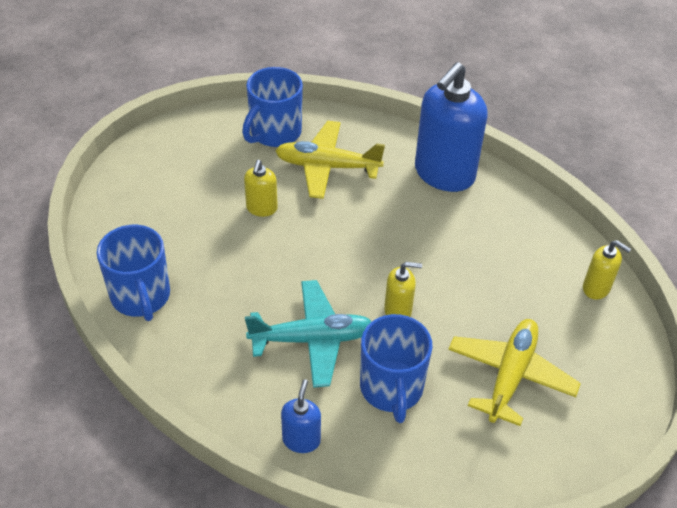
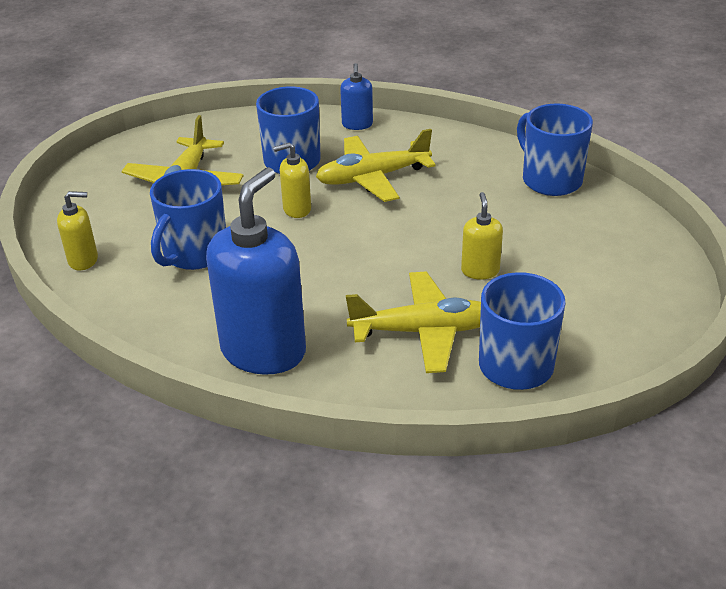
camera: 170 degrees right, 10 degrees down
turquoise plane [245,280,372,388] -> yellow plane [316,129,436,202]
yellow soap dispenser [583,240,631,300] -> yellow soap dispenser turned 150 degrees clockwise [57,191,98,270]
none -> blue mug [150,169,226,270]

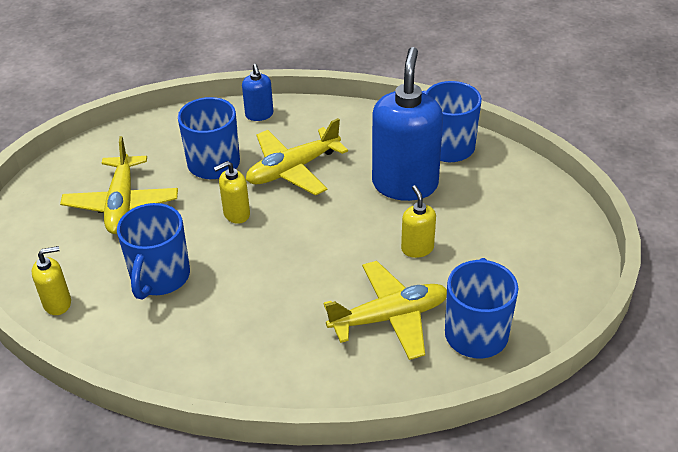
camera: 15 degrees left, 5 degrees up
blue soap dispenser [206,167,306,375] -> blue soap dispenser moved to [372,47,443,201]

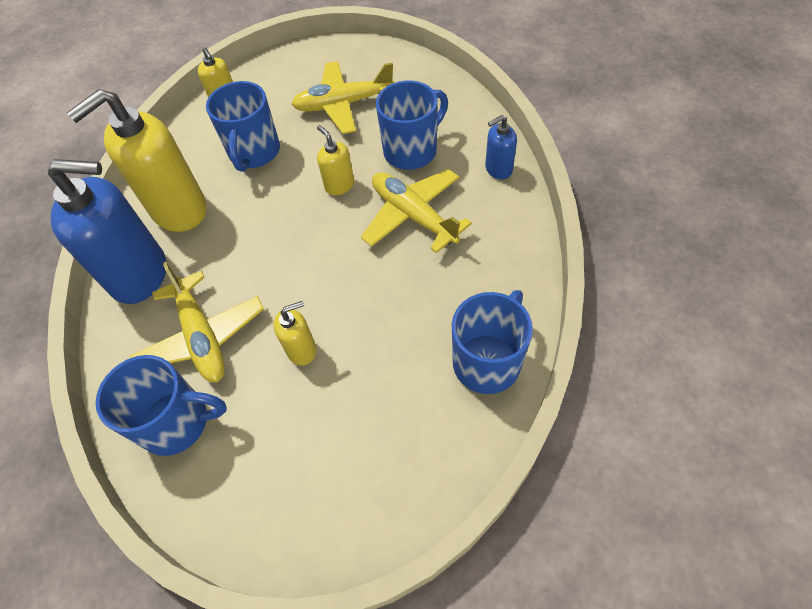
camera: 85 degrees right, 15 degrees up
blue mug [117,203,190,300] -> blue mug turned 90 degrees counterclockwise [206,81,280,172]
blue soap dispenser [372,47,443,201] -> blue soap dispenser moved to [48,159,166,304]
none -> yellow soap dispenser [67,89,207,232]

